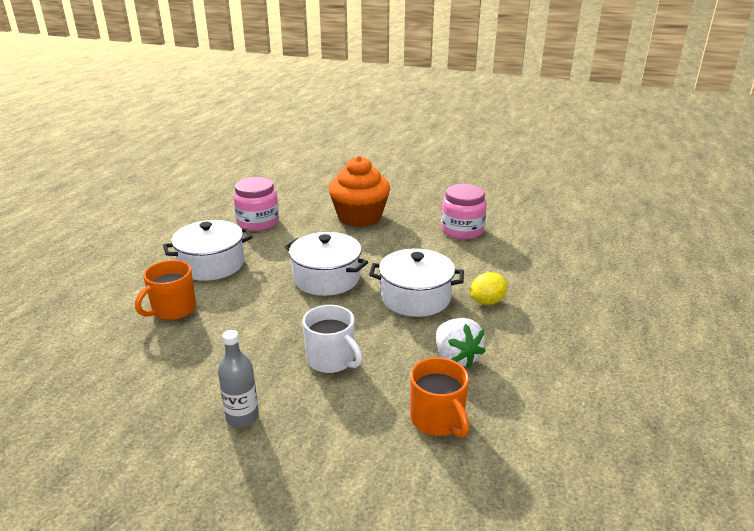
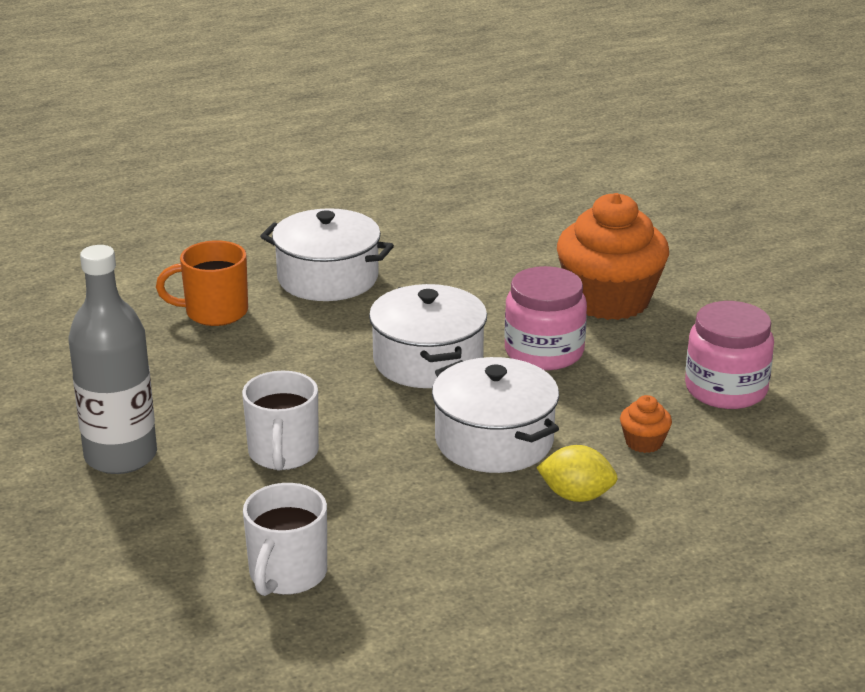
camera: 45 degrees right, 0 degrees up
grey bottle [218,330,259,428] -> grey bottle [69,245,157,474], size x1.67
pink jar [233,177,279,231] -> pink jar moved to [505,266,587,370]
orange mug [410,357,469,438] -> white mug [243,483,327,596]
white strawberry [436,318,486,368] -> none
none -> orange cupcake [620,395,672,453]

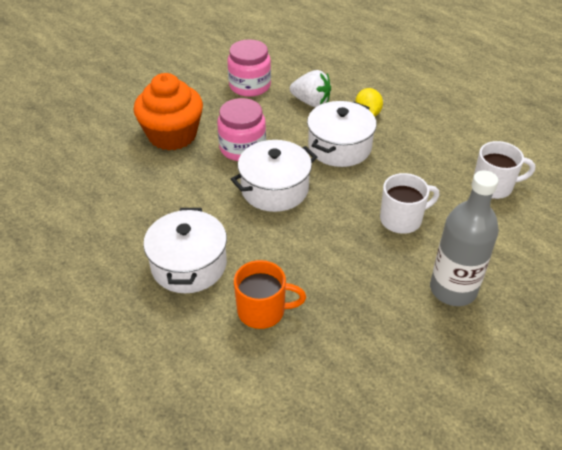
camera: 110 degrees left, 15 degrees up
orange mug [156,240,248,326] -> orange mug turned 60 degrees counterclockwise [234,260,306,329]
orange cupcake [620,395,672,453] -> white strawberry [290,70,331,107]

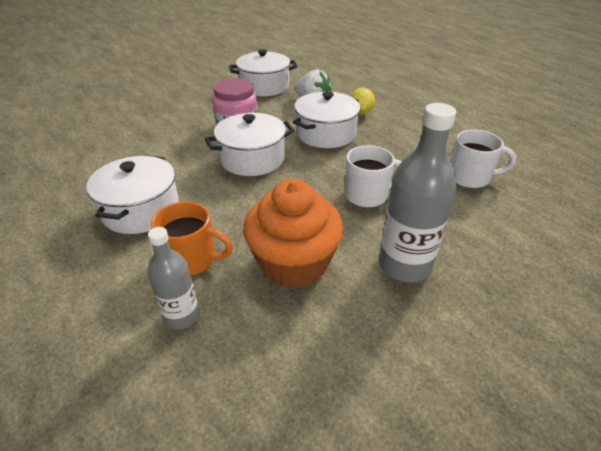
camera: 10 degrees right, 5 degrees down
orange cupcake [134,73,203,151] -> orange cupcake moved to [243,179,344,289]
pink jar [227,39,271,97] -> white pot [229,49,297,97]
none -> grey bottle [148,227,199,329]

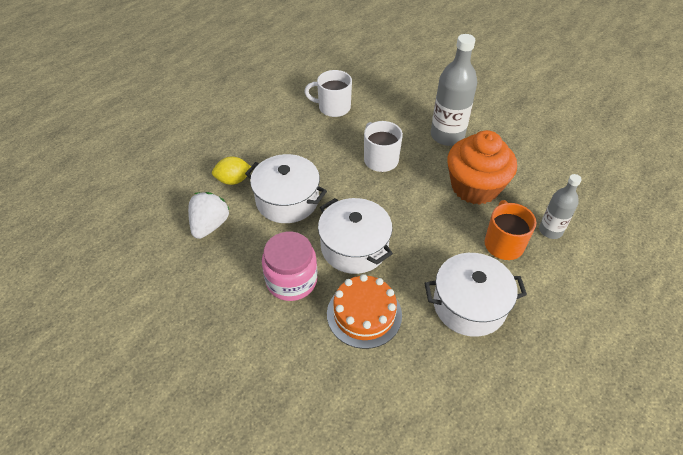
camera: 105 degrees left, 10 degrees up
white pot [229,49,297,97] -> none
white mug [451,129,516,188] -> white mug turned 75 degrees counterclockwise [304,70,352,117]
none -> orange cake [327,274,402,349]

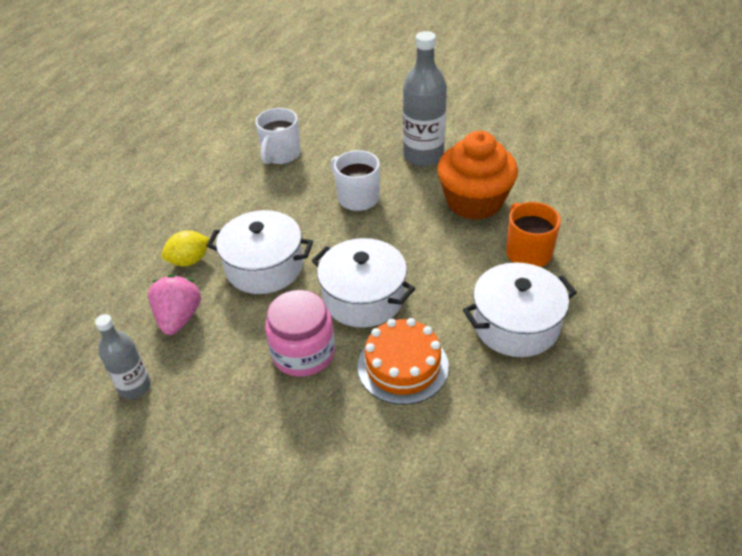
camera: 15 degrees left, 5 degrees down
white strawberry [188,192,230,239] -> pink strawberry [148,274,201,335]
white mug [304,70,352,117] -> white mug turned 60 degrees counterclockwise [255,108,301,164]
grey bottle [539,174,582,239] -> grey bottle moved to [95,314,151,399]

